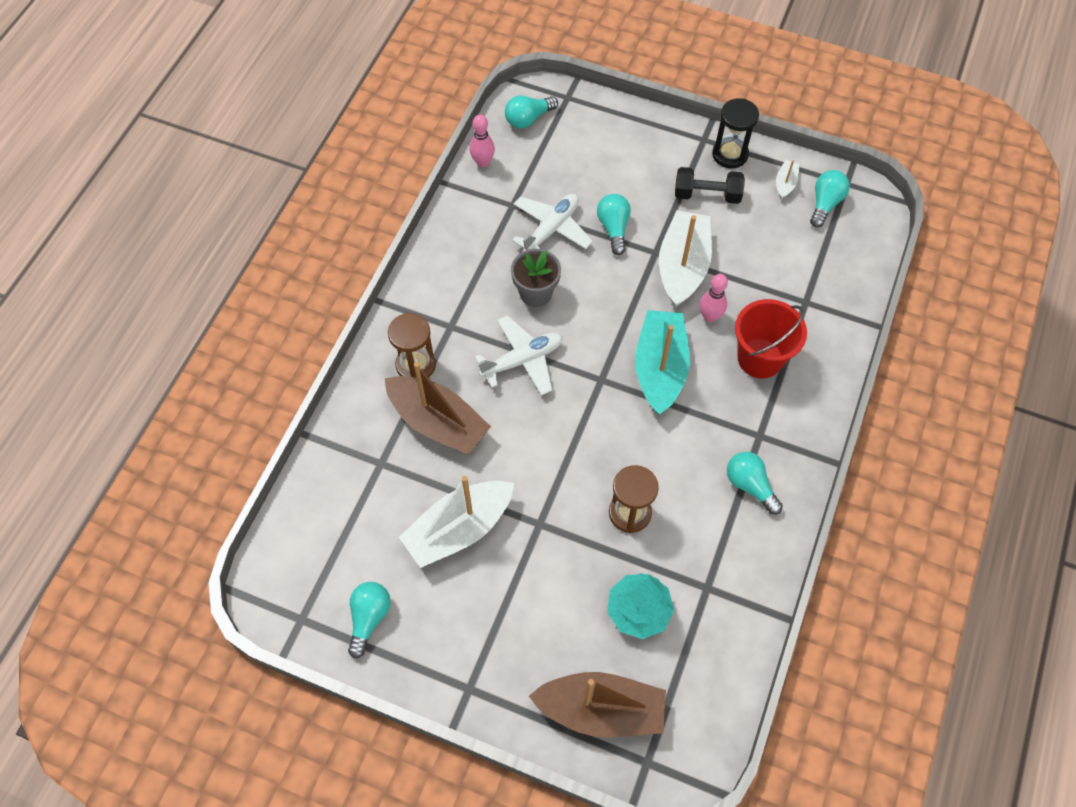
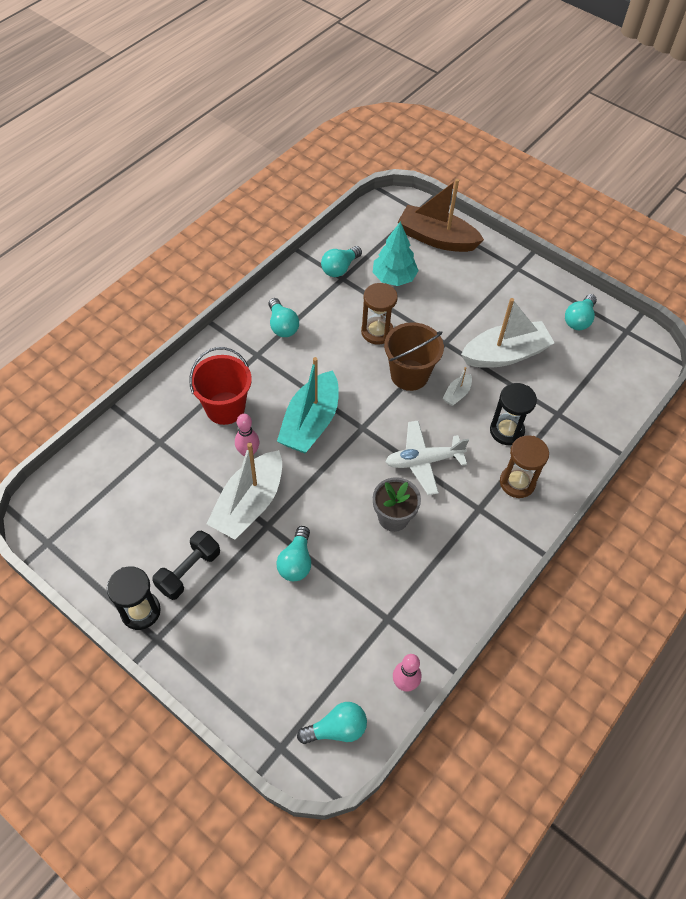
camera: 165 degrees left, 5 degrees down
brown boat [385,362,491,455] -> black hourglass [490,383,537,445]
white plane [512,194,593,251] -> none
black dumbbell [675,167,745,204] -> black dumbbell turned 75 degrees counterclockwise [152,531,220,600]
white boat [776,160,799,199] -> white boat moved to [442,367,472,406]
turquoise light bulb [810,170,850,228] -> turquoise light bulb moved to [321,246,362,277]
none -> brown bucket [384,322,444,391]

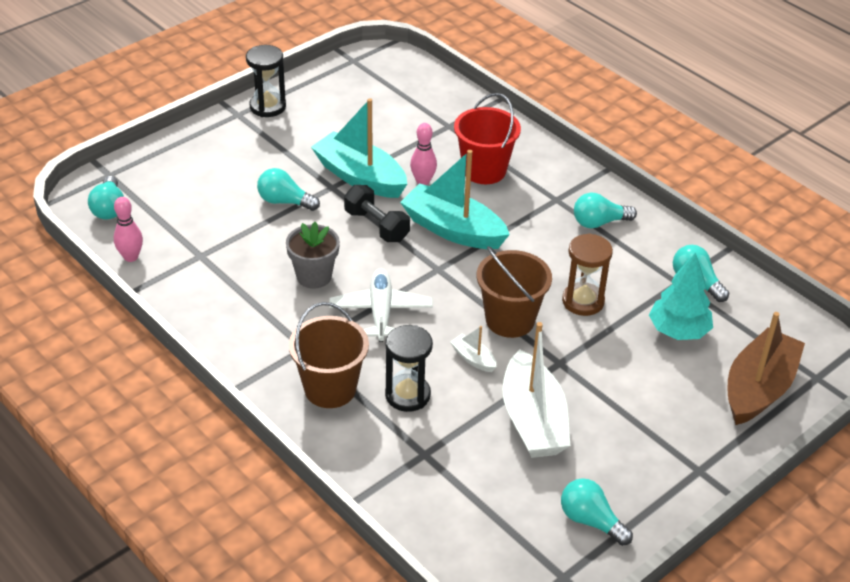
camera: 100 degrees right, 15 degrees down
black dumbbell [152,531,220,600] -> black dumbbell moved to [344,185,410,242]
white boat [206,443,282,539] -> turquoise boat [311,98,407,198]
brown hourglass [500,435,549,498] -> brown bucket [289,302,369,408]

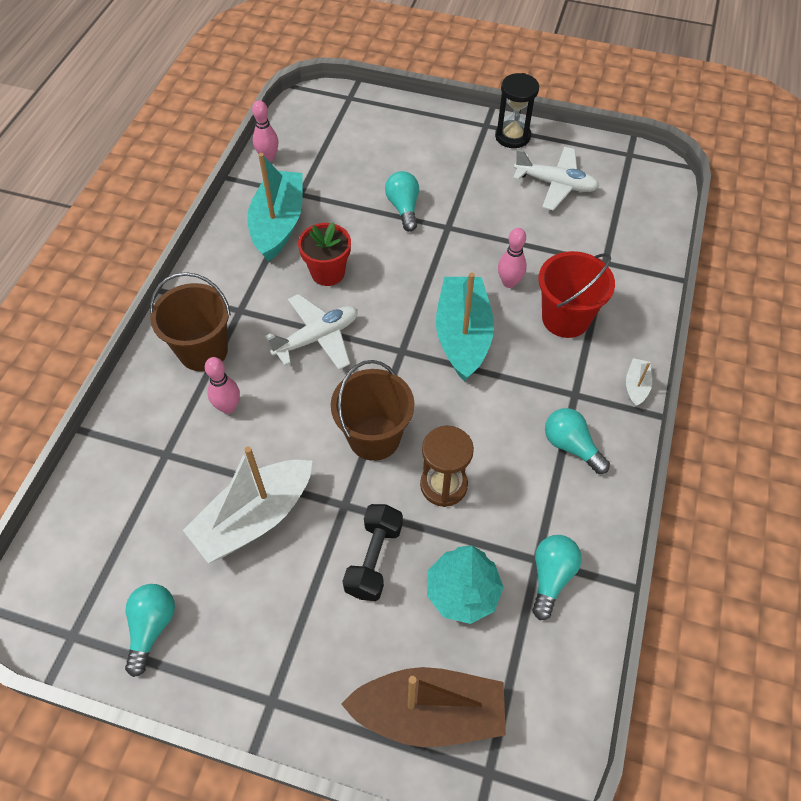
camera: 60 degrees right, 15 degrees up
turquoise light bulb [88,176,124,220] -> none
grey flower pot [286,222,340,289] -> red flower pot [298,222,351,286]
turquoise boat [311,98,407,198] -> turquoise boat moved to [247,153,303,262]
black dumbbell [344,185,410,242] -> black dumbbell moved to [343,504,403,601]
black hourglass [385,325,433,412] -> pink bowling pin [205,357,240,414]
white boat [450,326,496,372] -> white boat moved to [626,358,652,407]
none -> white plane [513,147,599,210]

